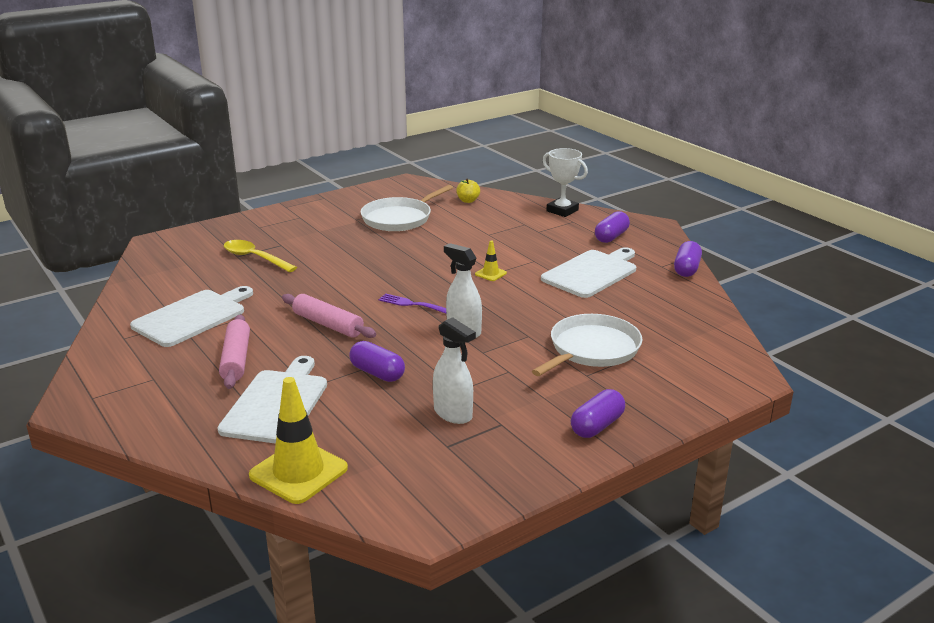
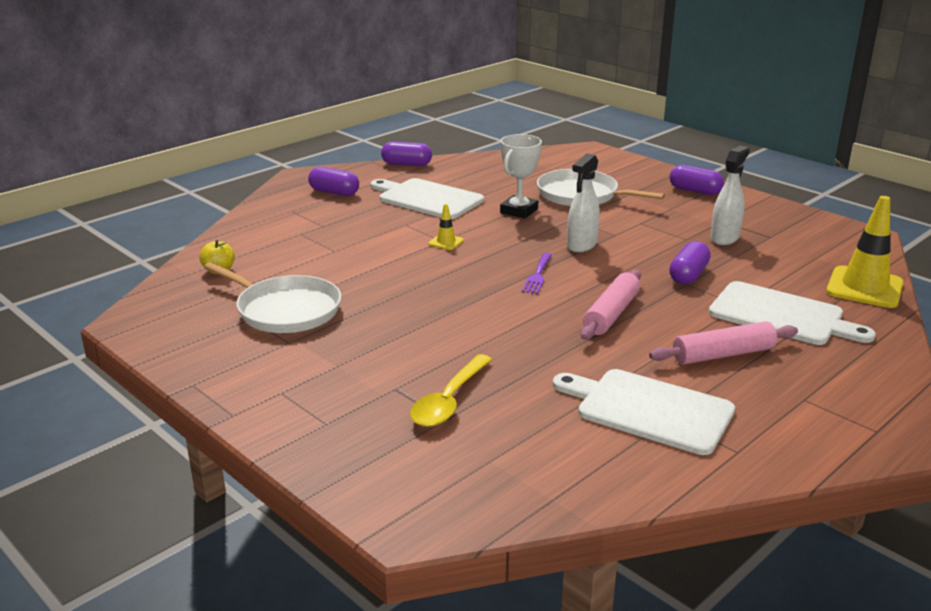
camera: 100 degrees left, 0 degrees up
white cutting board [217,356,327,444] -> white cutting board turned 150 degrees counterclockwise [708,281,876,345]
white trophy [543,148,588,217] -> white trophy moved to [500,134,542,219]

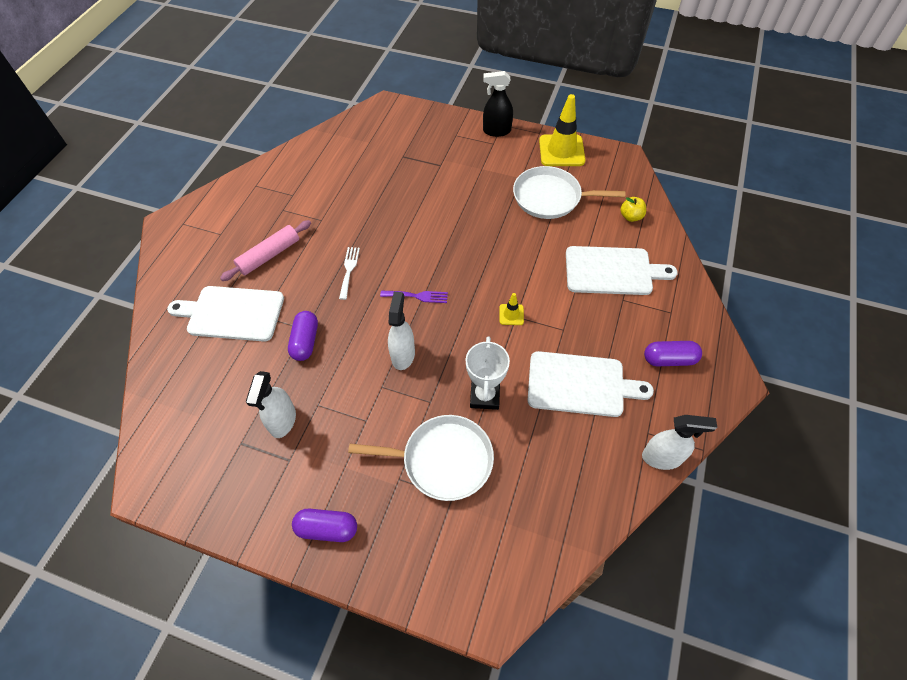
camera: 155 degrees right, 30 degrees up
purple capsule [381,142,432,166] -> white spray bottle [642,415,718,470]
yellow spoon [410,354,492,427] -> none
purple fork [522,253,552,294] -> purple fork turned 105 degrees clockwise [380,291,448,303]
white cutting board [553,369,735,455] -> white cutting board moved to [566,246,678,295]
pink rolling pin [581,270,641,340] -> white fork [339,247,360,300]
yellow traffic cone [826,196,904,308] -> yellow traffic cone moved to [539,94,585,166]
none -> black spray bottle [483,71,513,137]

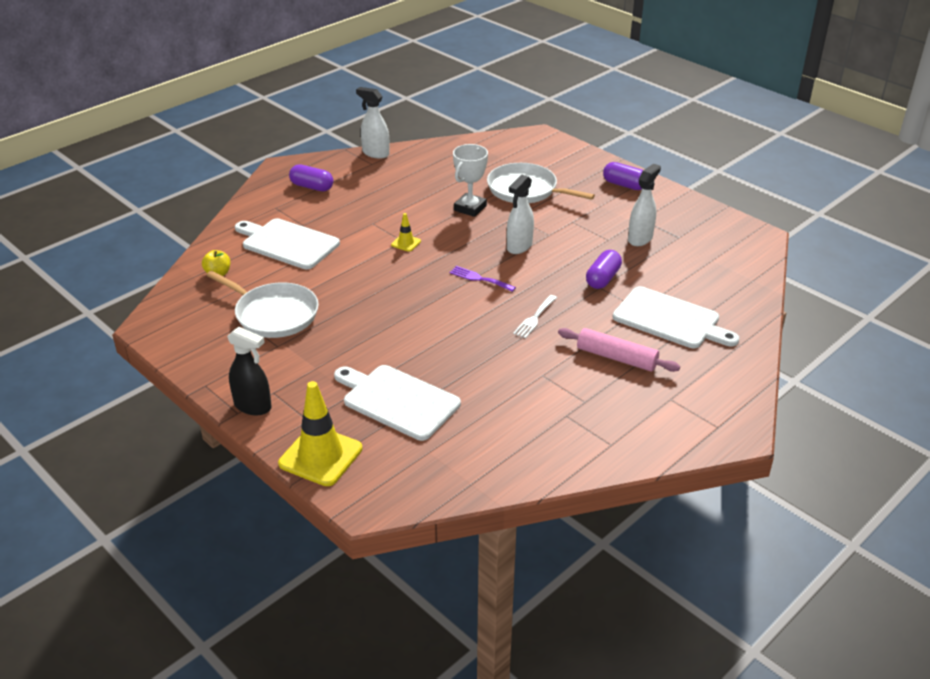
camera: 155 degrees left, 20 degrees down
pink rolling pin [220,220,311,281] -> pink rolling pin turned 45 degrees clockwise [558,328,680,372]
white cutting board [528,351,654,417] -> white cutting board moved to [334,365,461,441]
yellow traffic cone [539,94,585,166] -> yellow traffic cone moved to [278,381,362,486]

